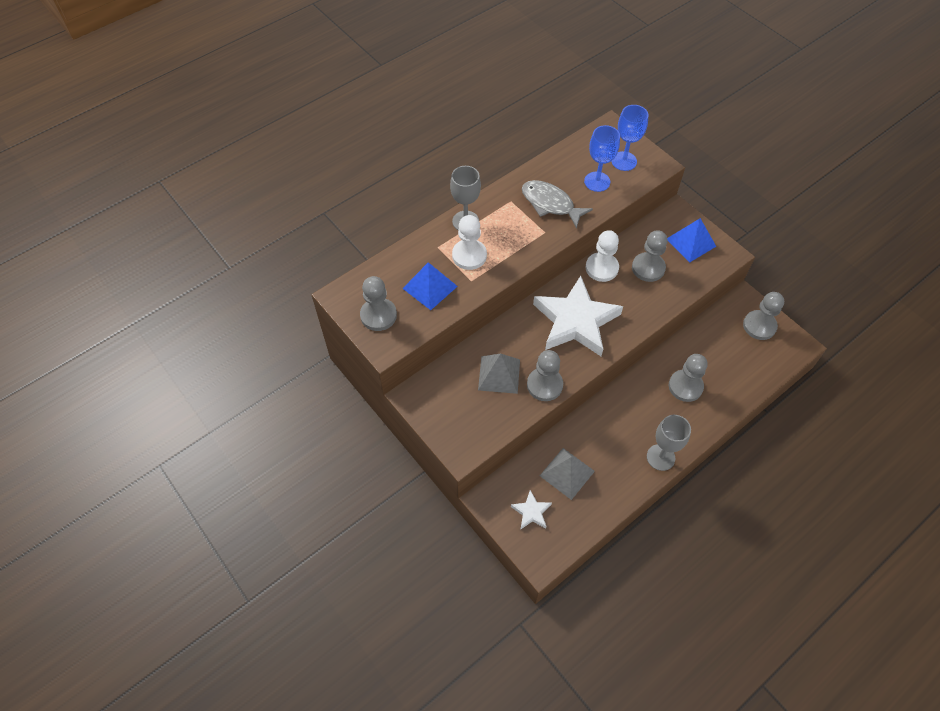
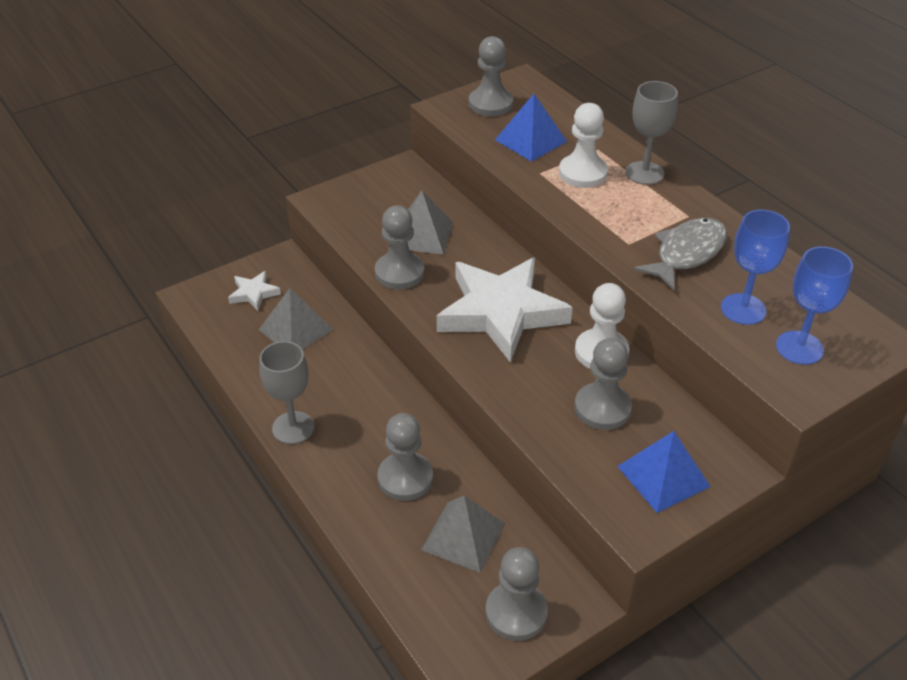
camera: 95 degrees right, 15 degrees down
none -> grey pyramid [421,496,505,573]

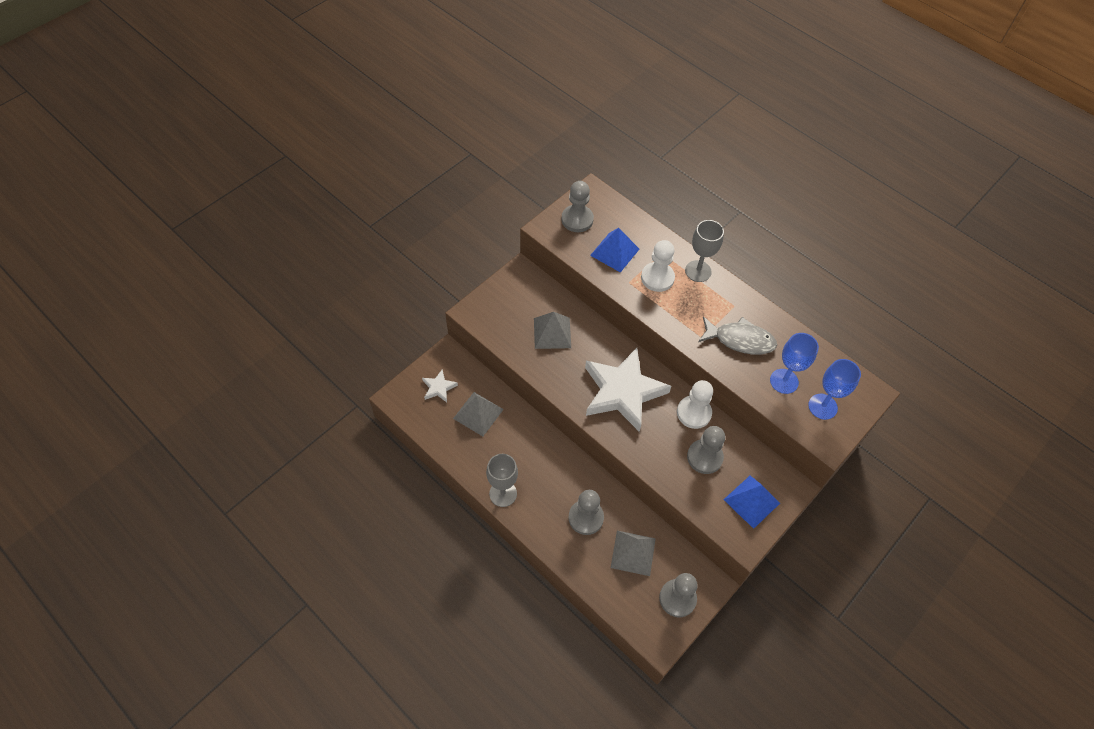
camera: 15 degrees left, 15 degrees up
grey pawn [375,205,424,289] -> none
grey fish [633,218,727,291] -> grey fish turned 75 degrees clockwise [698,316,777,355]

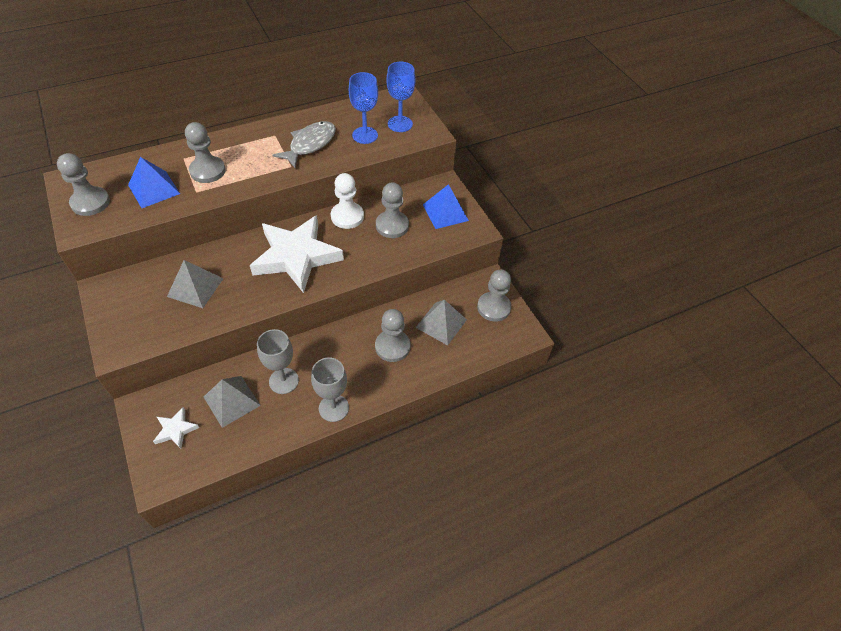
camera: 70 degrees left, 5 degrees down
white pawn [641,240,675,292] -> grey pawn [185,122,226,183]
grey goblet [685,220,724,282] -> grey goblet moved to [257,329,299,394]

